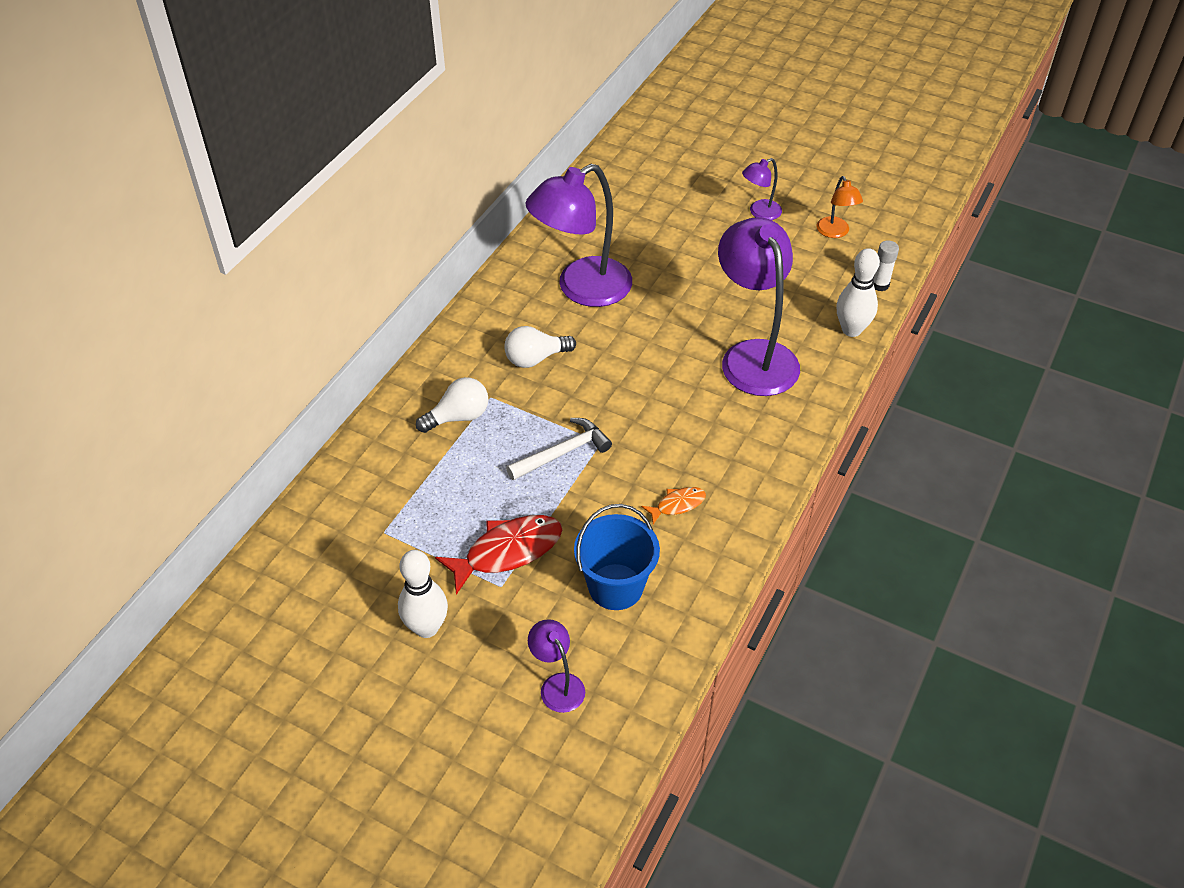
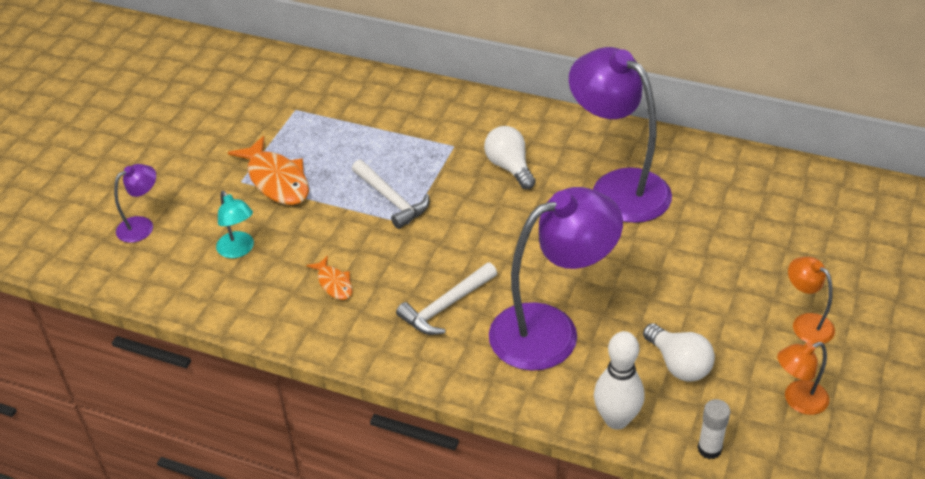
camera: 85 degrees right, 5 degrees down
white bowling pin [398,550,448,638] -> none
white light bulb [416,377,488,433] -> white light bulb moved to [643,323,715,382]
red fish [435,515,562,595] -> orange fish [228,136,309,205]
blue bucket [574,504,660,610] -> turquoise lamp [216,191,254,258]
purple lamp [742,158,782,220] -> orange lamp [788,257,835,344]
none -> white hammer [396,262,497,335]

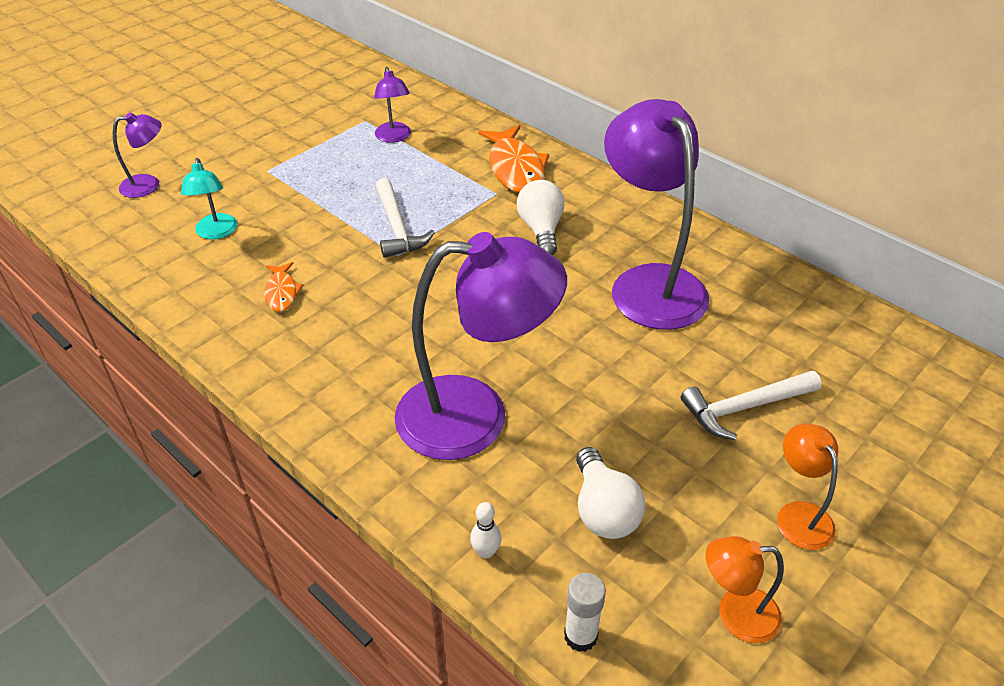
camera: 20 degrees right, 0 degrees up
orange fish [228,136,309,205] -> orange fish moved to [478,125,549,193]
white hammer [396,262,497,335] -> white hammer moved to [681,371,821,440]
white bowling pin [594,331,645,430] -> white bowling pin [470,502,502,558], size x0.47
none -> purple lamp [374,67,411,143]

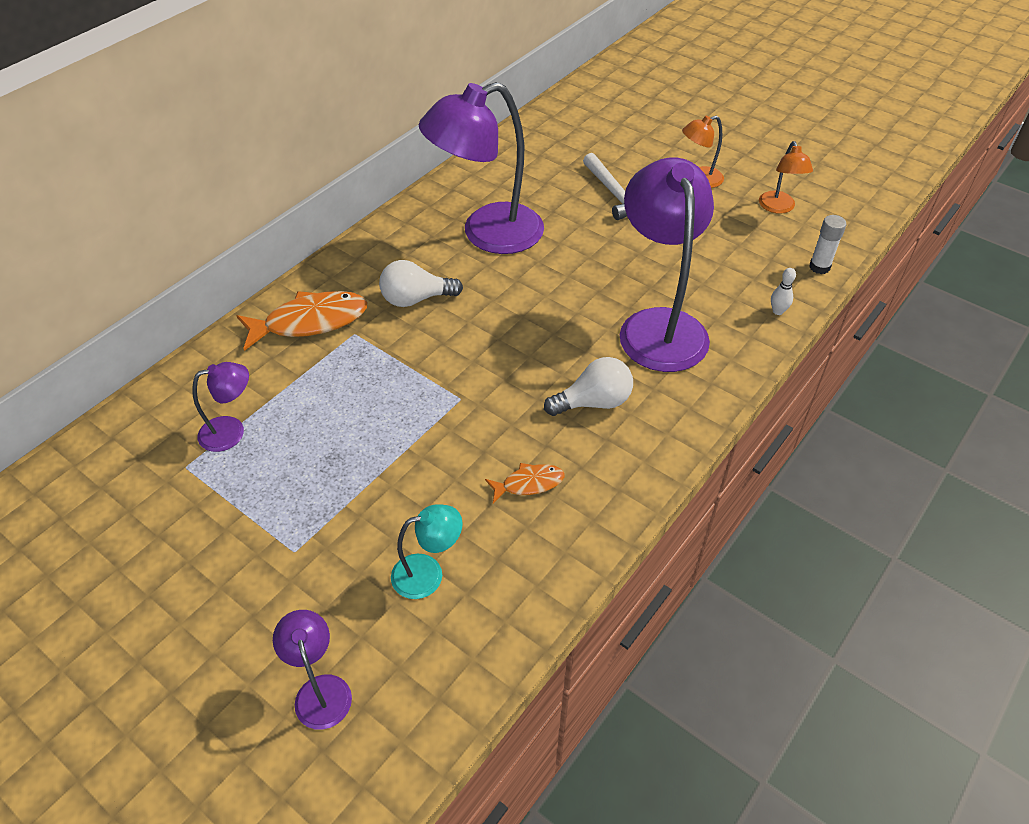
camera: 95 degrees left, 5 degrees up
white hammer [376,178,435,258] -> none
white light bulb [576,447,645,539] -> white light bulb moved to [544,357,633,416]

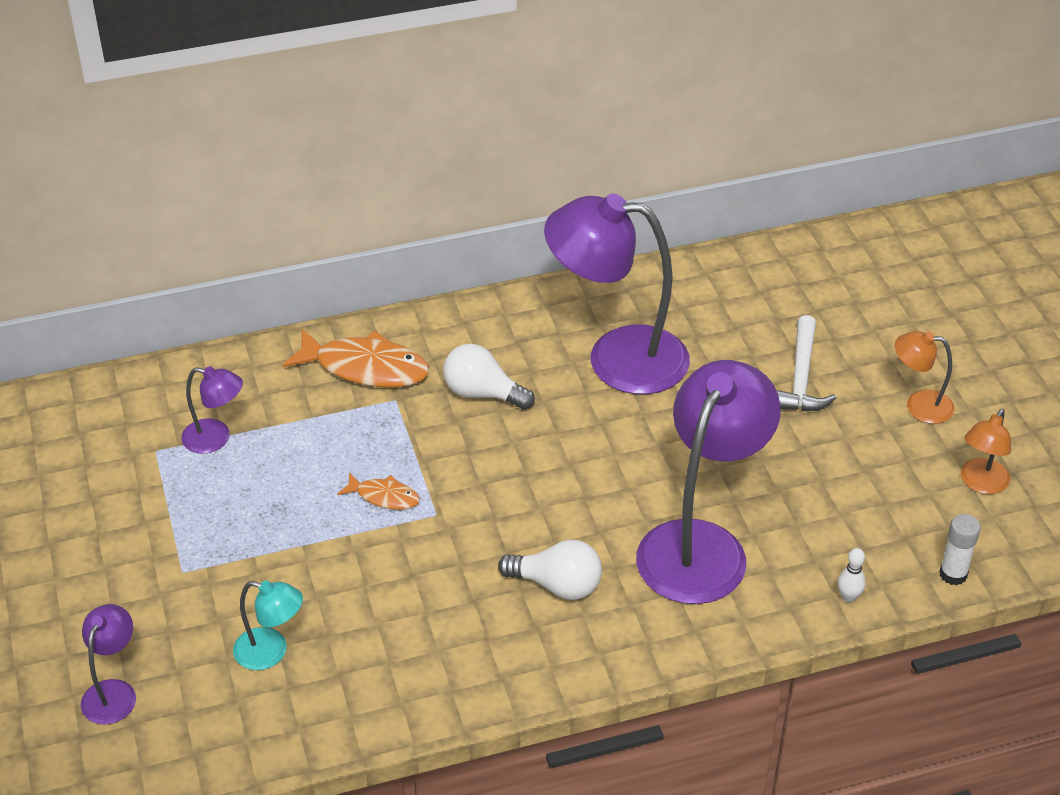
camera: 35 degrees right, 5 degrees down
orange fish [485,463,565,503] -> orange fish moved to [337,472,420,510]

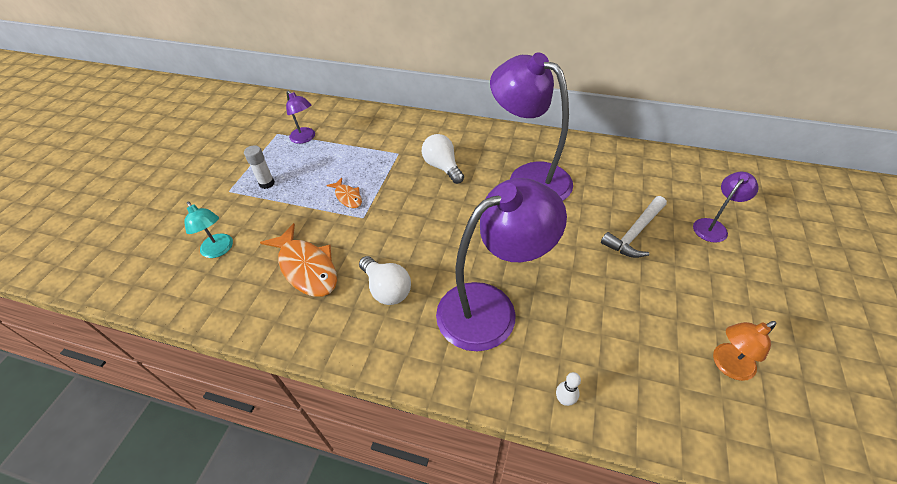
camera: 35 degrees right, 5 degrees up
purple lamp [81,604,136,725] -> purple lamp moved to [693,172,759,243]
orange fish [282,329,429,387] -> orange fish moved to [260,223,337,297]
orange lamp [895,331,955,424] -> none
white glue stick [939,514,981,585] -> white glue stick moved to [244,145,275,189]

